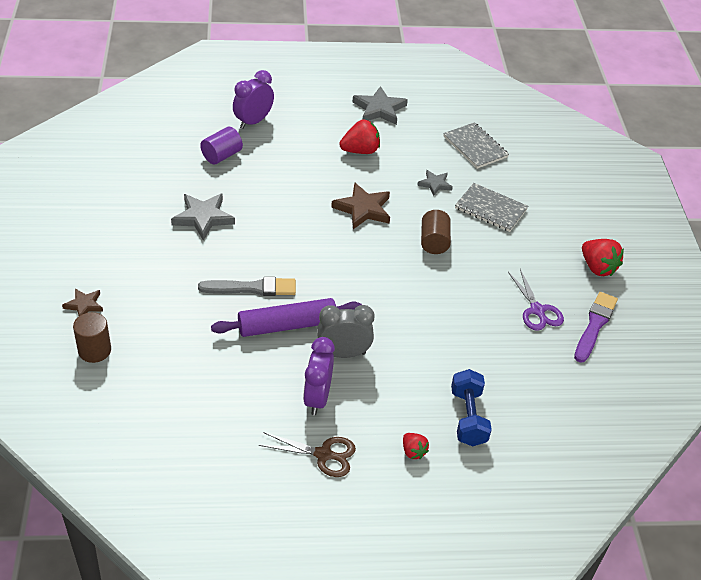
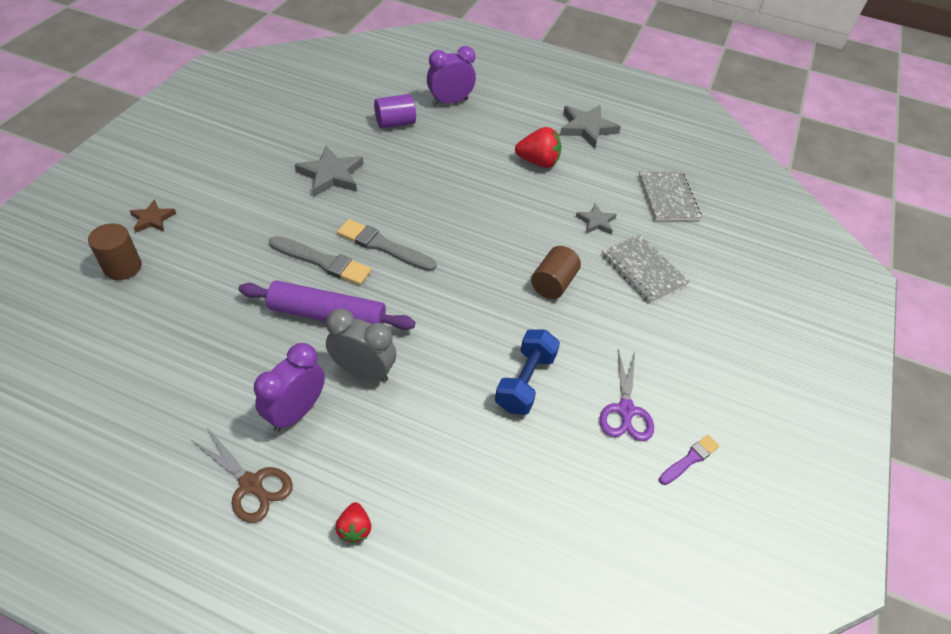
camera: 25 degrees right, 5 degrees up
brown star [331,182,390,229] -> none
blue dumbbell [451,369,492,446] -> blue dumbbell moved to [495,329,560,415]
purple brush [574,292,618,363] -> purple brush [659,435,720,485], size x0.60
red strawberry [582,239,624,276] -> none
none -> grey brush [337,219,436,271]

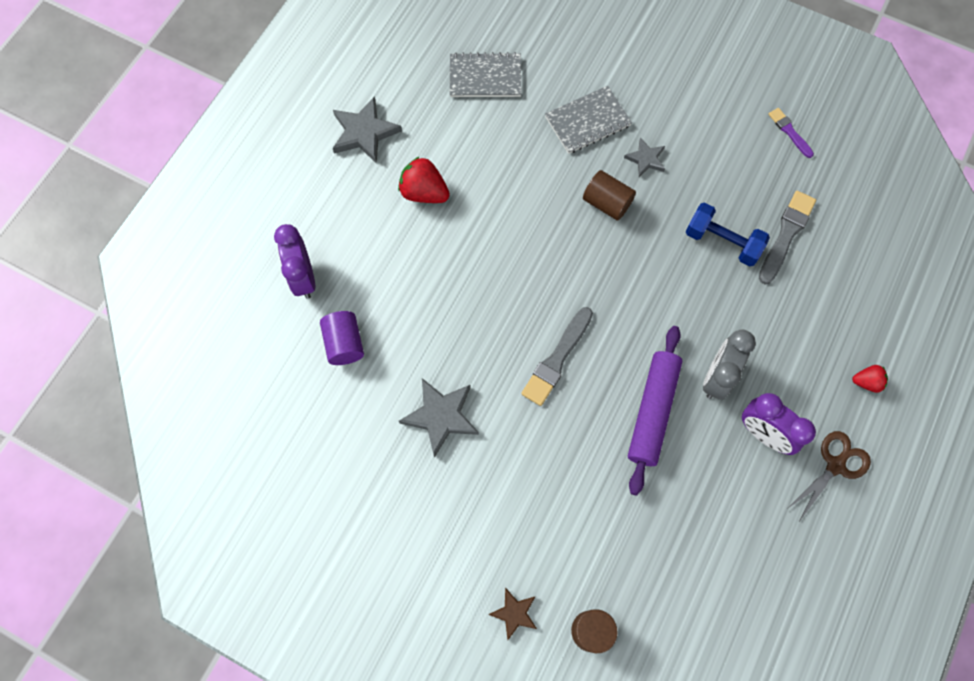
camera: 80 degrees left, 20 degrees up
grey brush [269,236,371,285] -> grey brush moved to [759,191,816,284]
red strawberry [515,127,562,168] -> red strawberry turned 75 degrees counterclockwise [398,156,450,203]
grey star [576,204,617,234] -> grey star moved to [624,137,665,177]
purple scissors [599,349,654,441] -> none

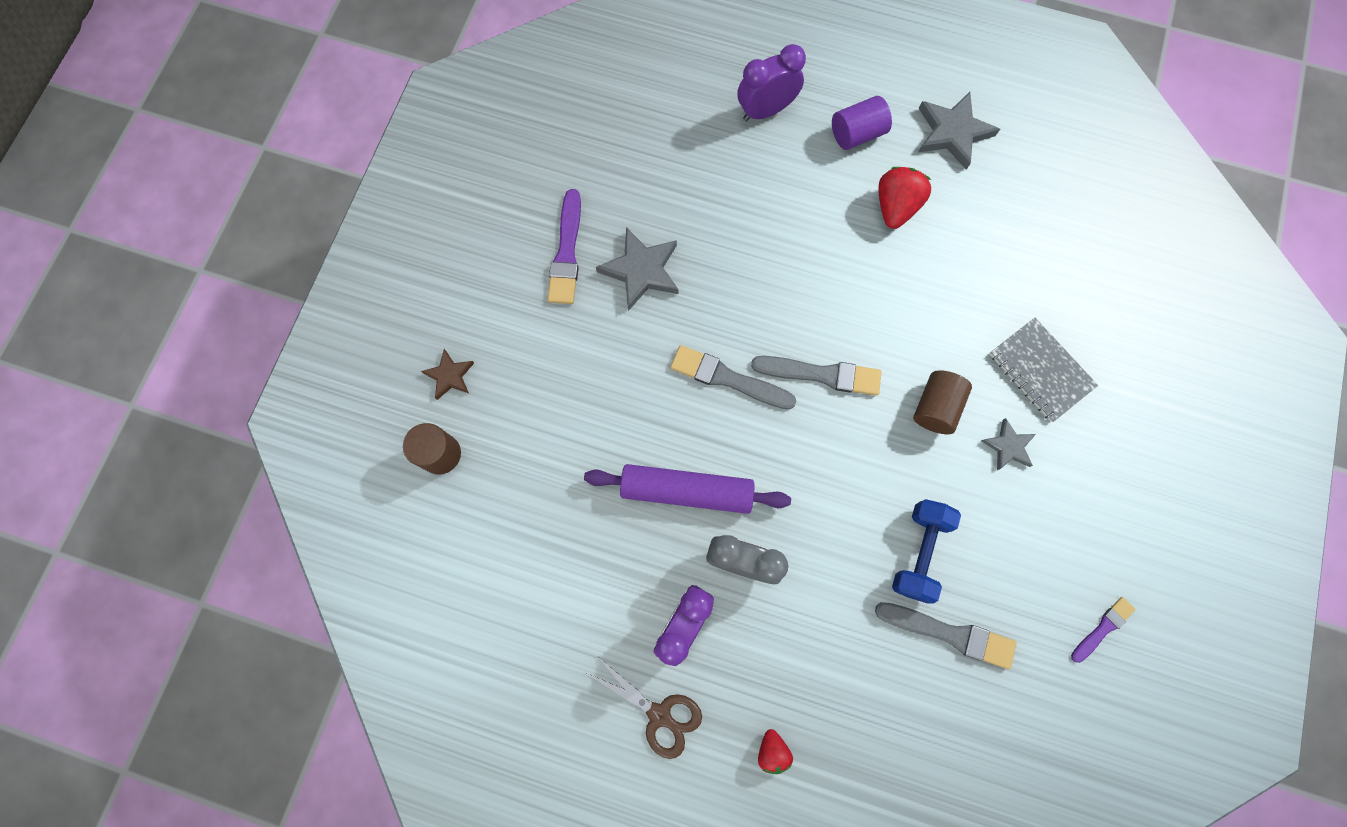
camera: 80 degrees right, 5 degrees up
purple cylinder [320,311,364,365] -> purple cylinder moved to [832,96,892,150]
grey notebook [450,52,522,97] -> none
none -> purple brush [547,189,581,304]
none -> grey brush [751,356,882,396]

